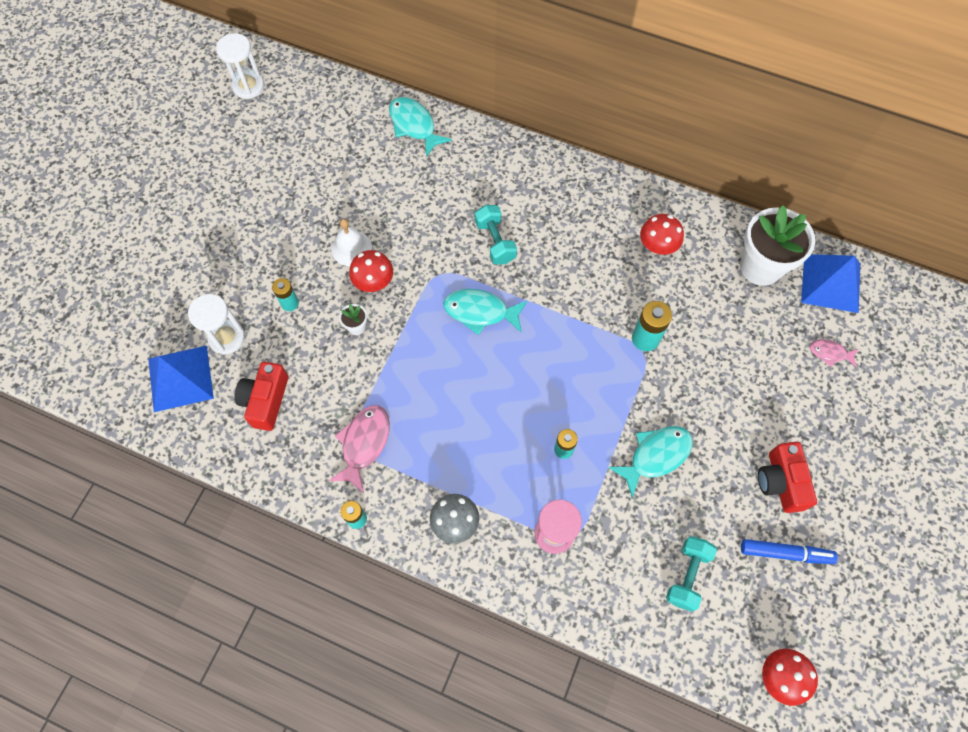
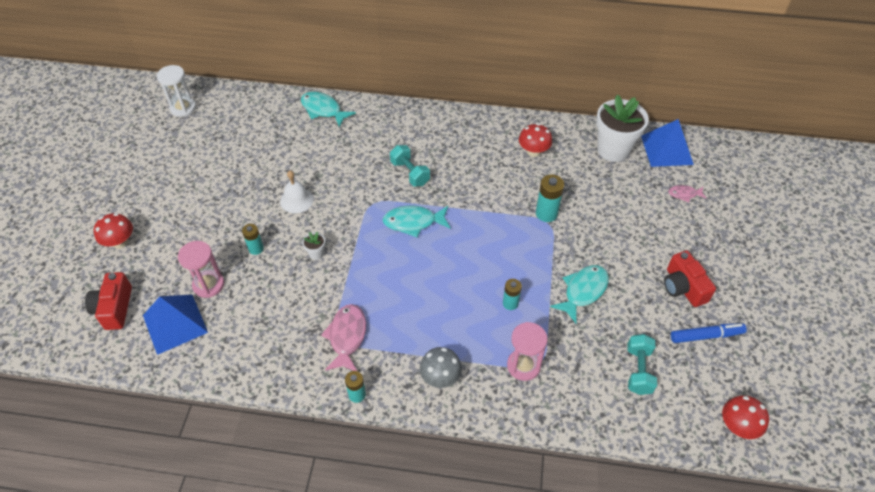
camera: 15 degrees left, 15 degrees down
white hourglass [188,294,245,355] -> pink hourglass [178,241,224,298]
red camera [234,362,288,431] -> red camera moved to [85,272,132,330]
red mushroom [349,250,393,292] -> red mushroom moved to [94,213,133,249]

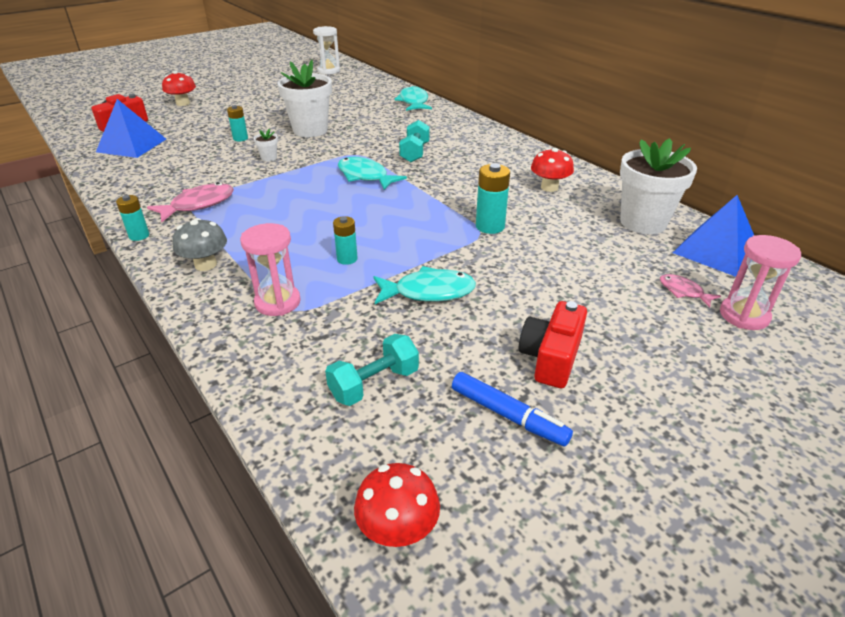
camera: 45 degrees right, 15 degrees down
pink hourglass [178,241,224,298] -> pink hourglass moved to [720,235,801,330]
white bell [280,170,314,213] -> white flower pot [277,60,332,137]

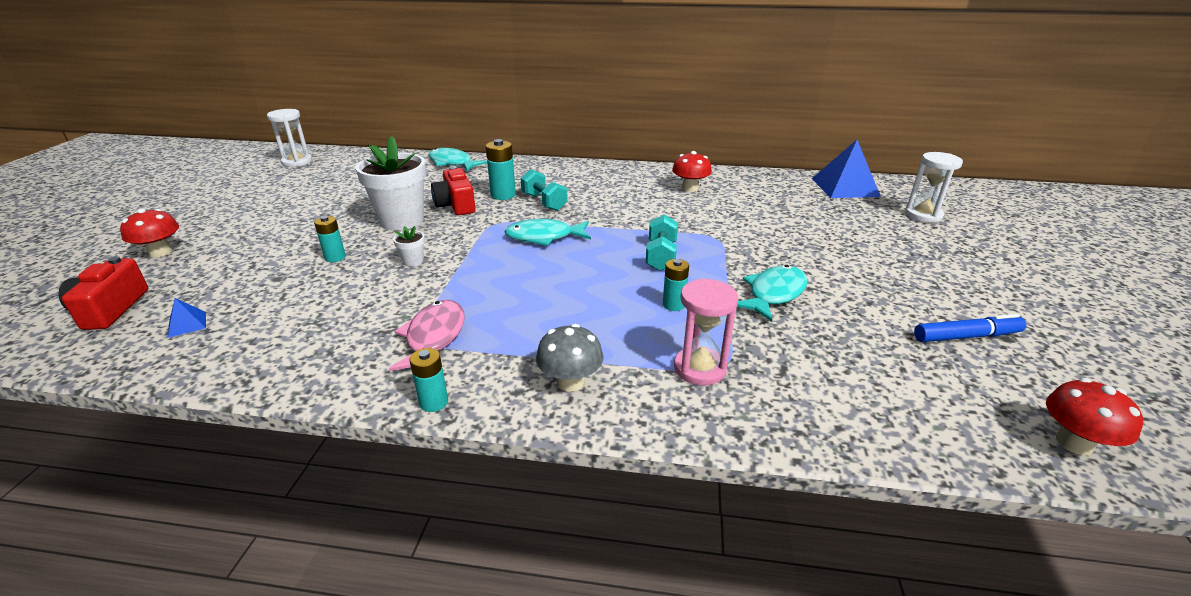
camera: 45 degrees left, 5 degrees down
blue pyramid [96,99,166,158] -> blue pyramid [168,298,206,338], size x0.43
turquoise dumbbell [325,334,419,406] -> turquoise dumbbell moved to [646,214,678,271]
turquoise battery [476,163,510,234] -> turquoise battery moved to [486,139,516,200]
red camera [519,301,587,388] -> red camera moved to [431,166,476,215]
white flower pot [620,138,697,234] -> none
pink fish [660,274,721,308] -> none
pink hourglass [720,235,801,330] -> white hourglass [905,152,963,223]

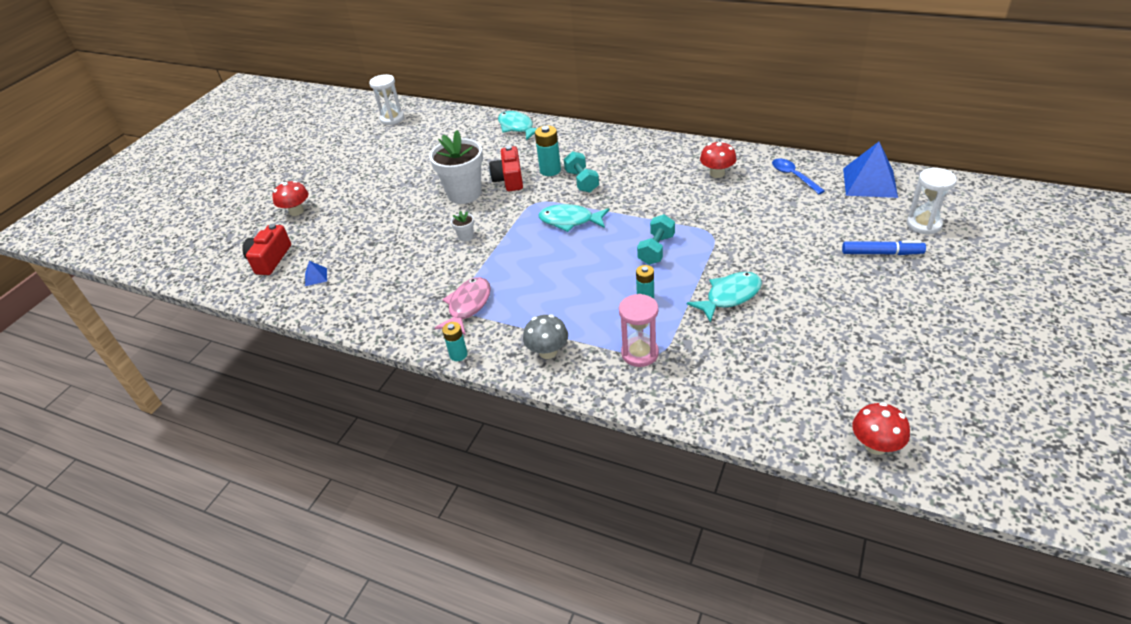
camera: 20 degrees right, 10 degrees up
turquoise battery [314,216,346,262] -> none
blue marker [914,314,1026,342] -> blue marker moved to [842,241,926,255]
none -> blue spoon [772,158,825,194]

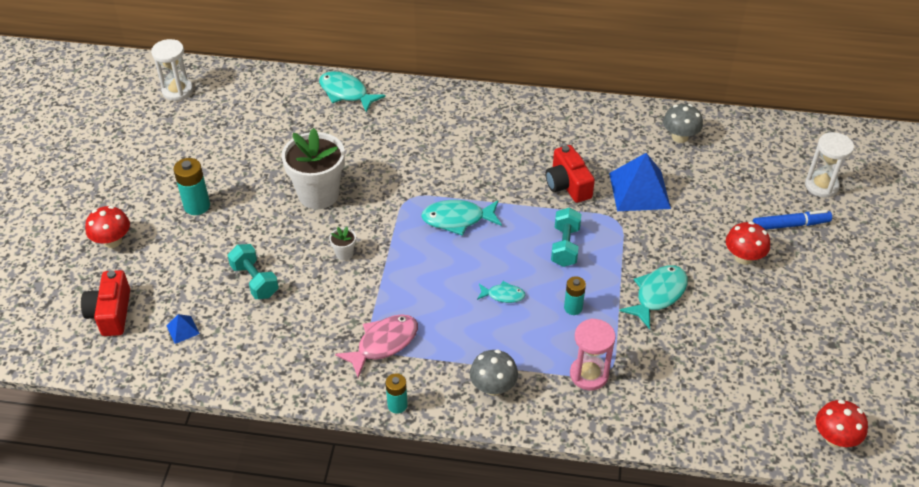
camera: 20 degrees left, 5 degrees up
pink fish [435,277,491,335] -> pink fish turned 45 degrees clockwise [335,314,418,378]
red camera [489,146,523,191] -> red camera moved to [546,145,595,203]
turquoise battery [535,126,561,176] -> turquoise battery moved to [173,158,210,215]
turquoise dumbbell [564,151,599,193] -> turquoise dumbbell moved to [227,244,279,299]
red mushroom [700,141,737,178] -> red mushroom moved to [726,221,770,265]
blue spoon [772,158,825,194] -> grey mushroom [663,104,703,143]
blue pyramid [843,142,898,198] -> blue pyramid moved to [609,153,671,211]
none -> turquoise fish [477,281,525,303]

